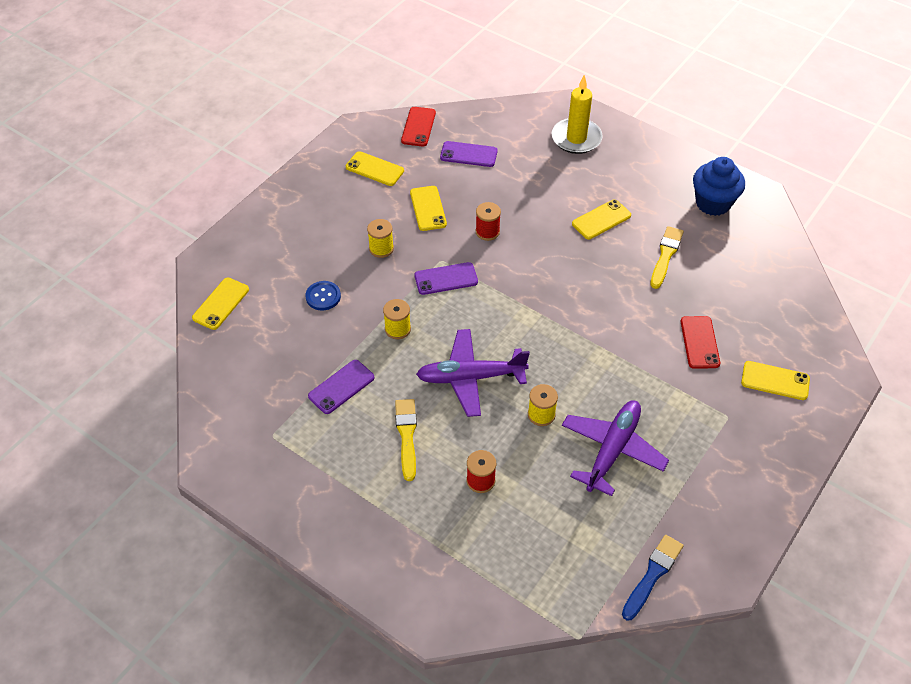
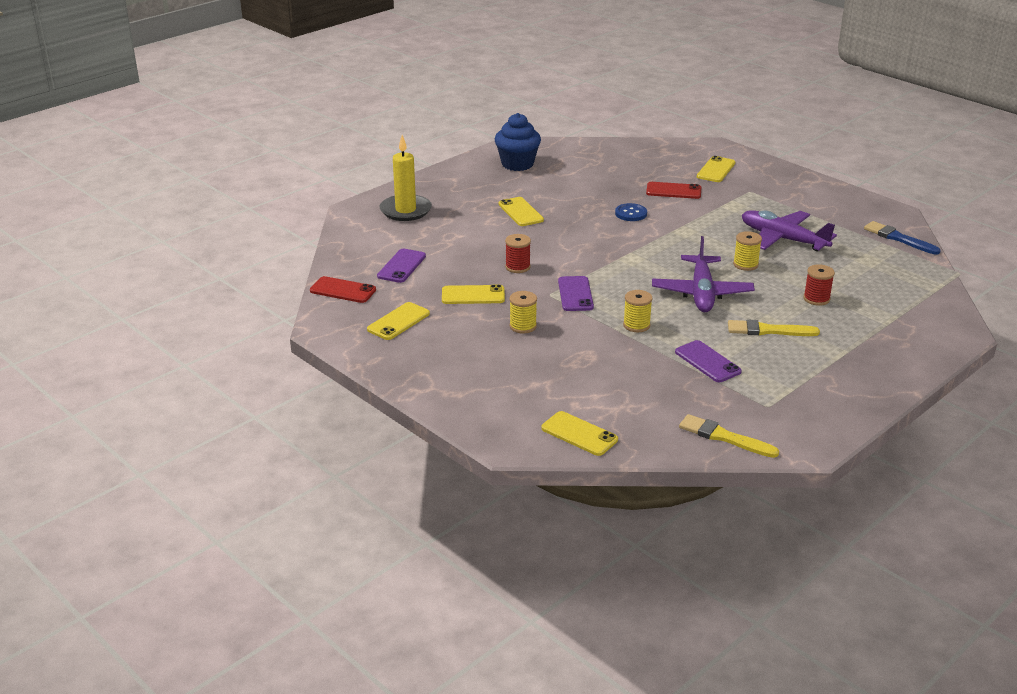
camera: 80 degrees left, 20 degrees down
blue button [305,281,341,311] -> blue button moved to [615,203,647,221]
yellow brush [651,226,684,289] -> yellow brush moved to [679,414,779,458]

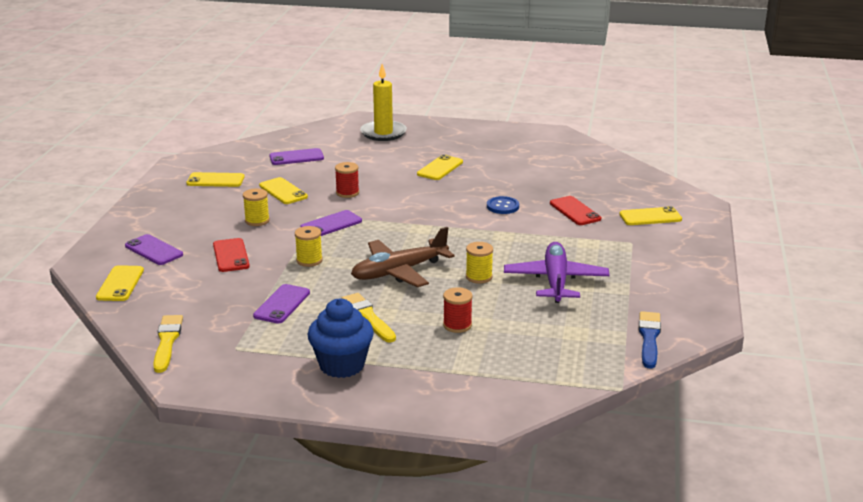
camera: 55 degrees right, 5 degrees down
red phone [310,276,376,303] -> red phone moved to [213,238,250,272]
blue cupcake [495,113,541,171] -> blue cupcake moved to [307,298,374,378]
purple plane [652,236,755,312] -> brown plane [351,227,455,287]
none -> purple phone [125,234,183,265]

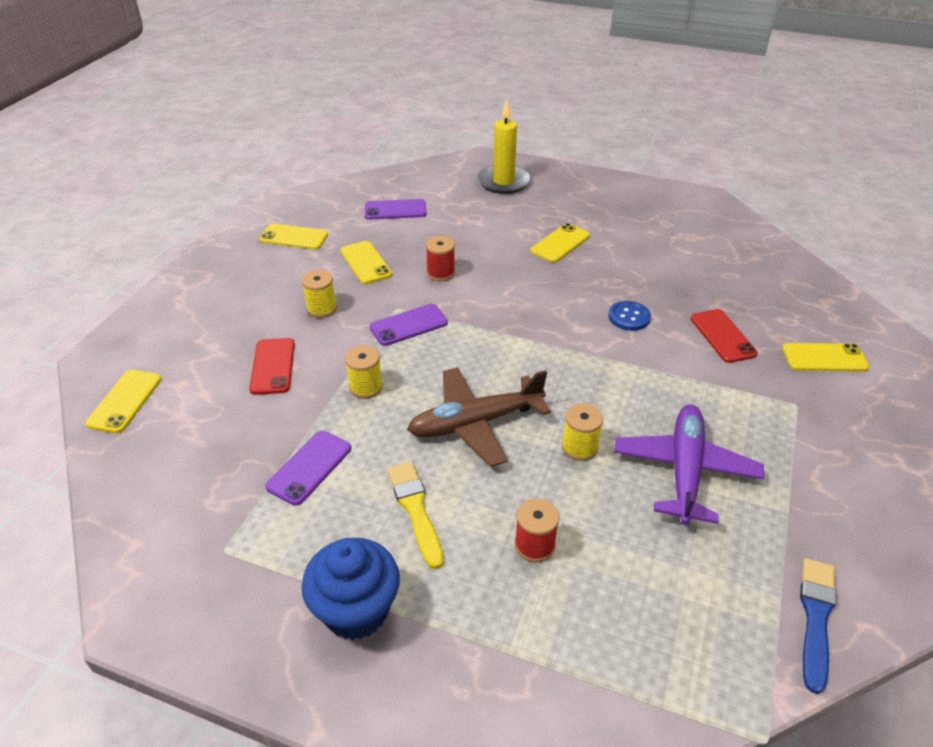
camera: 10 degrees right, 15 degrees up
purple phone [125,234,183,265] -> none
yellow brush [153,315,183,373] -> none

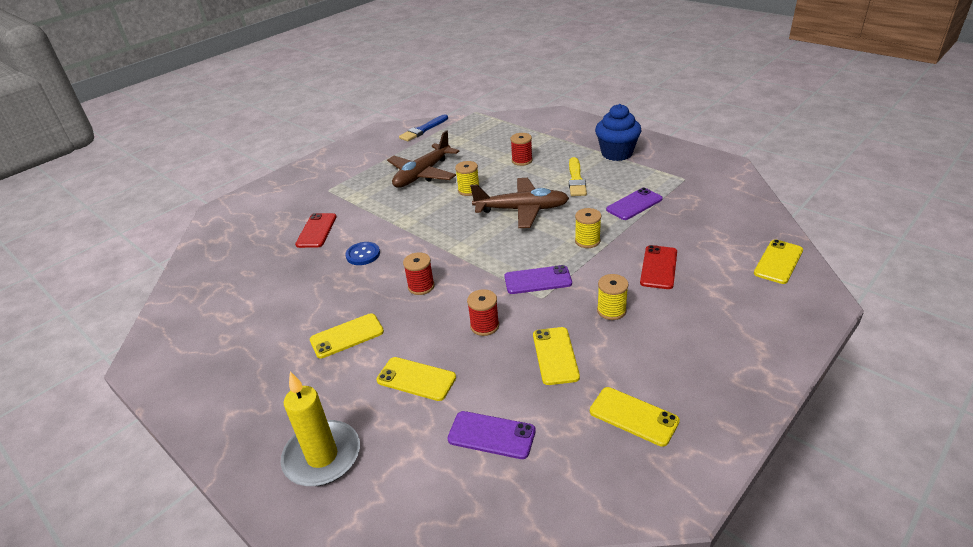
camera: 155 degrees left, 5 degrees down
purple plane [614,404,764,525] -> brown plane [387,130,459,188]
yellow phone [782,343,870,372] -> yellow phone moved to [376,357,456,401]
none -> red spool [403,252,435,295]

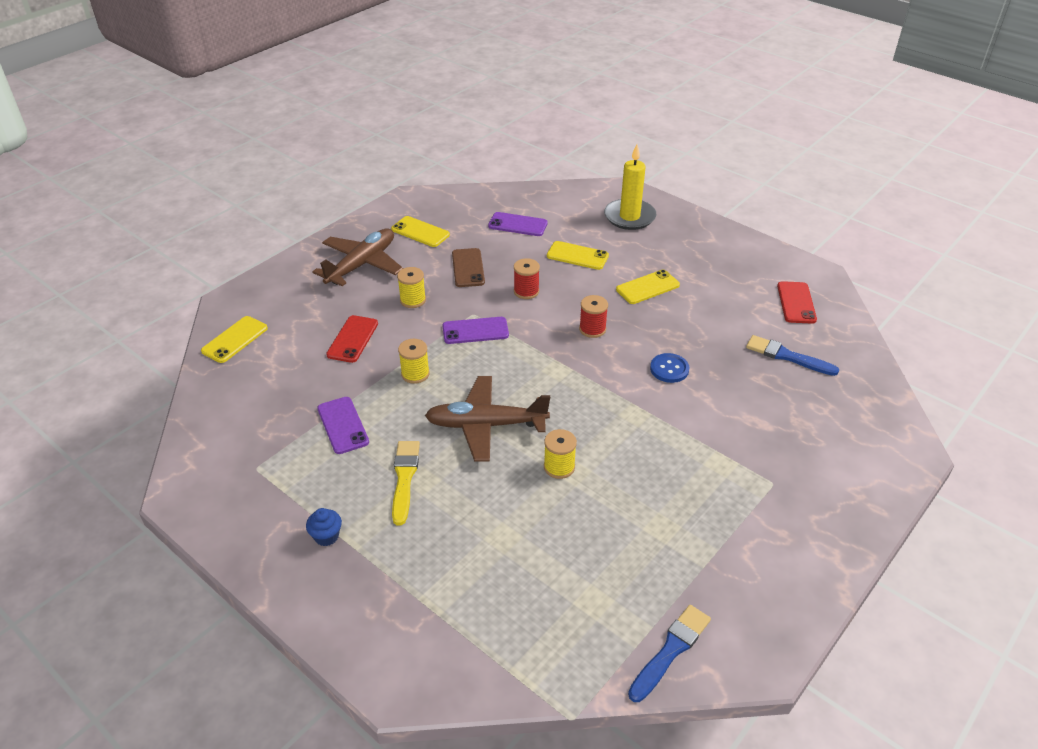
camera: 175 degrees right, 5 degrees up
red phone [295,213,336,248] -> red phone moved to [777,281,817,324]
brown plane [387,130,459,188] -> brown plane moved to [313,228,403,286]
red spool [511,133,533,166] -> none
yellow phone [533,327,580,385] -> brown phone [452,248,485,287]
blue cupcake [595,104,641,161] -> blue cupcake [306,508,342,546], size x0.49
purple phone [606,188,663,220] -> purple phone turned 75 degrees counterclockwise [317,397,369,454]
none -> blue brush [746,335,839,376]

